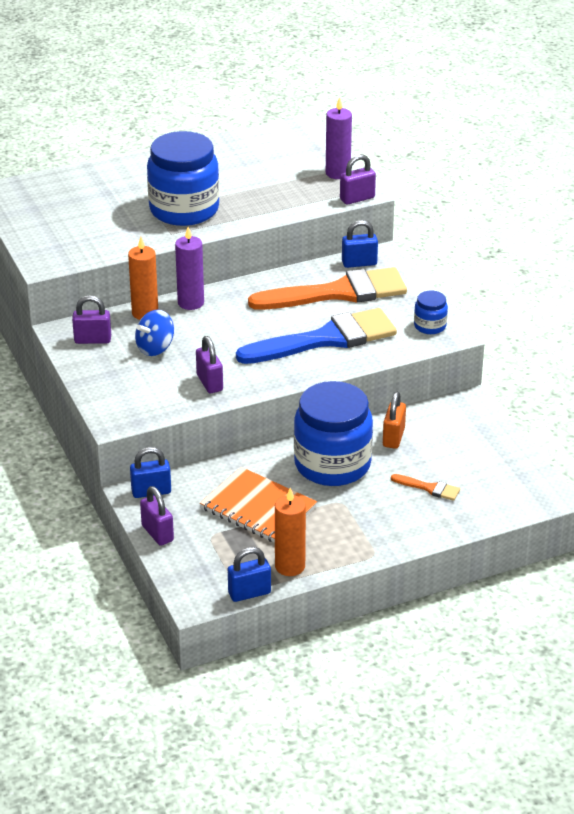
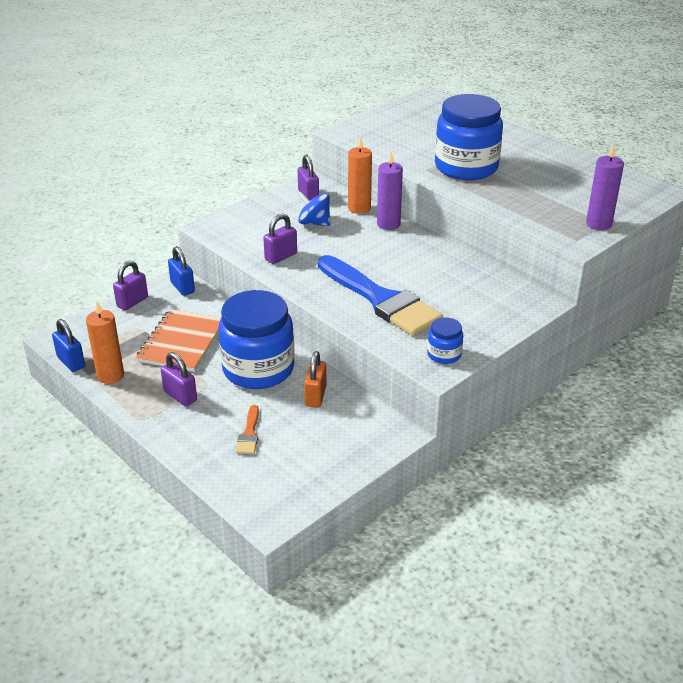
camera: 70 degrees right, 0 degrees up
orange brush [248,267,407,310] -> none
purple padlock [340,154,376,205] -> purple padlock moved to [161,352,197,406]
blue padlock [342,220,378,268] -> none
orange padlock [383,392,406,449] -> orange padlock turned 75 degrees counterclockwise [304,351,327,408]

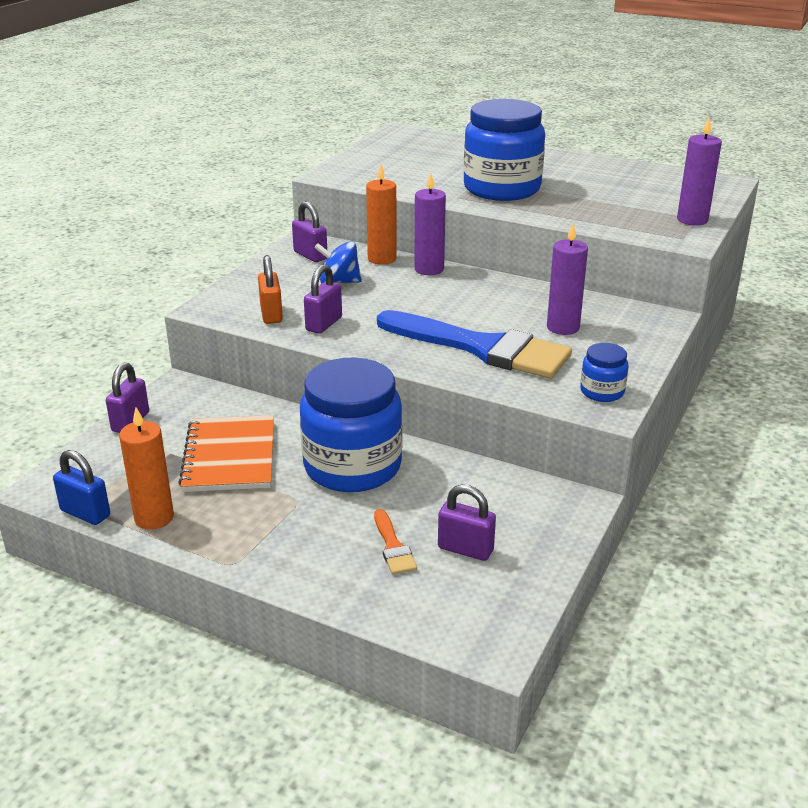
camera: 20 degrees left, 5 degrees down
purple padlock [161,352,197,406] -> purple padlock moved to [438,485,496,561]
blue padlock [168,246,195,296] -> none
orange padlock [304,351,327,408] -> orange padlock moved to [258,255,283,324]
none -> purple candle [547,224,588,335]

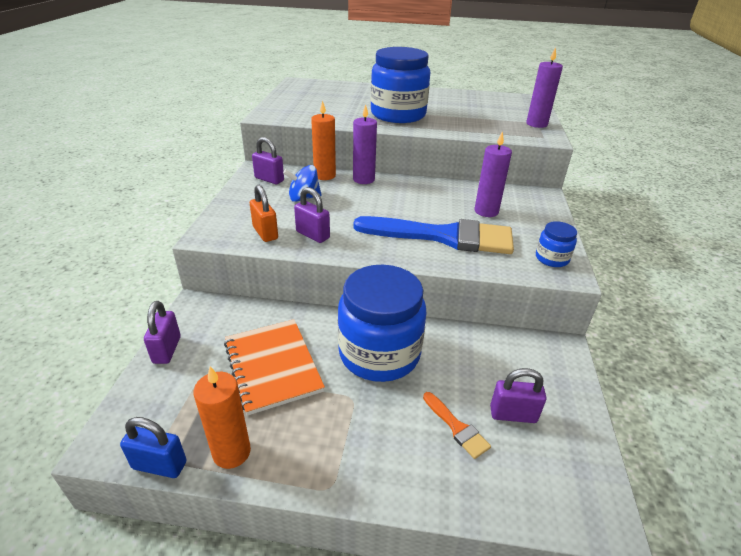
camera: 20 degrees left, 5 degrees up
purple padlock [304,264,342,334] -> purple padlock turned 60 degrees counterclockwise [294,187,330,243]

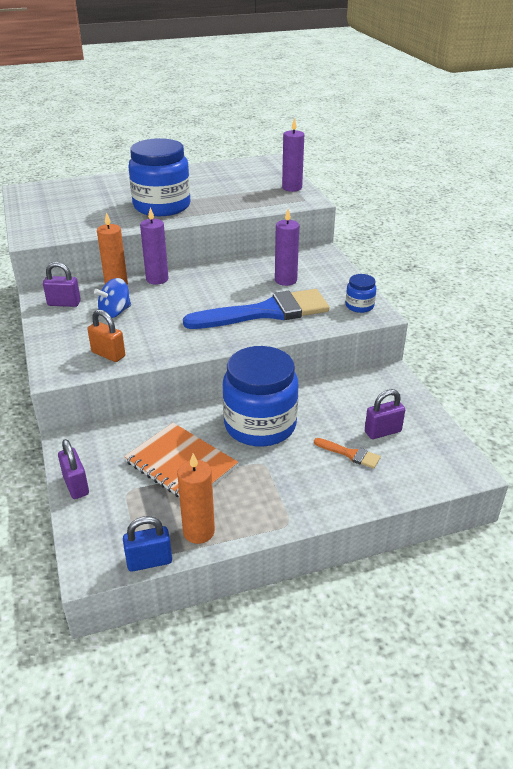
camera: 25 degrees left, 0 degrees up
purple padlock [294,187,330,243] -> none

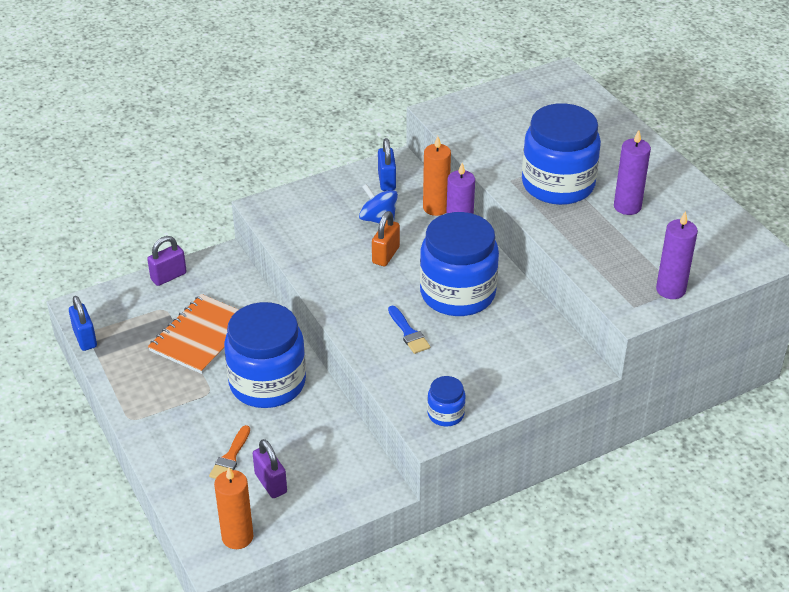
camera: 80 degrees right, 5 degrees up
purple padlock [43,262,81,307] -> blue padlock [378,138,396,191]
orange padlock [87,309,125,362] -> orange padlock moved to [372,211,400,266]
orange candle [177,454,215,544] -> orange candle moved to [214,467,253,549]
blue brush [183,289,330,329] -> blue brush [388,306,430,354], size x0.41
purple candle [275,209,299,286] -> purple candle moved to [614,130,651,215]
none -> blue jar [420,212,499,316]

